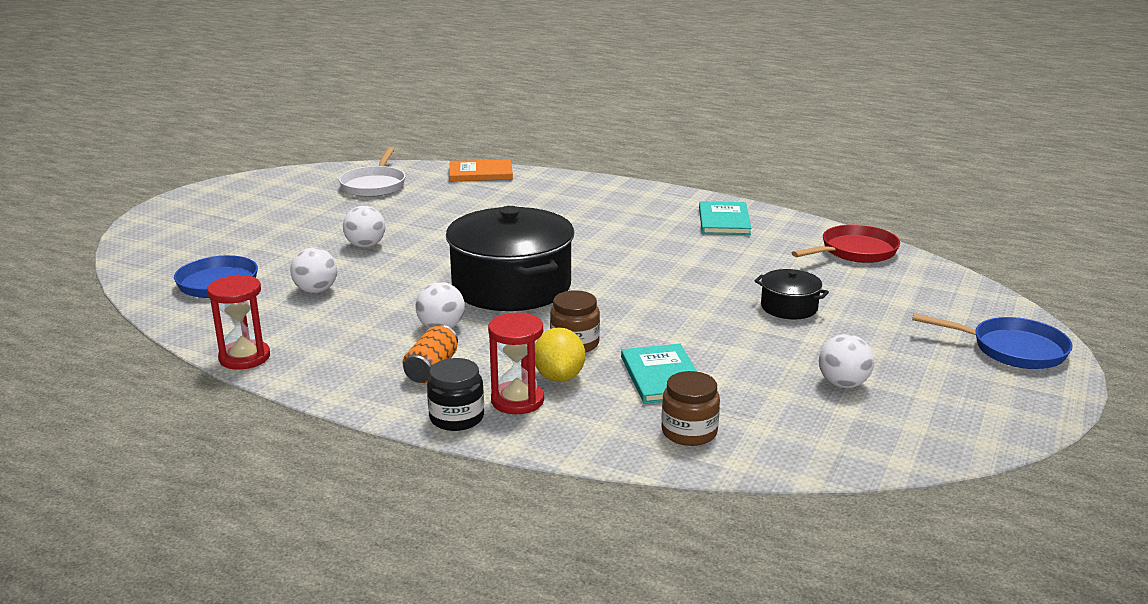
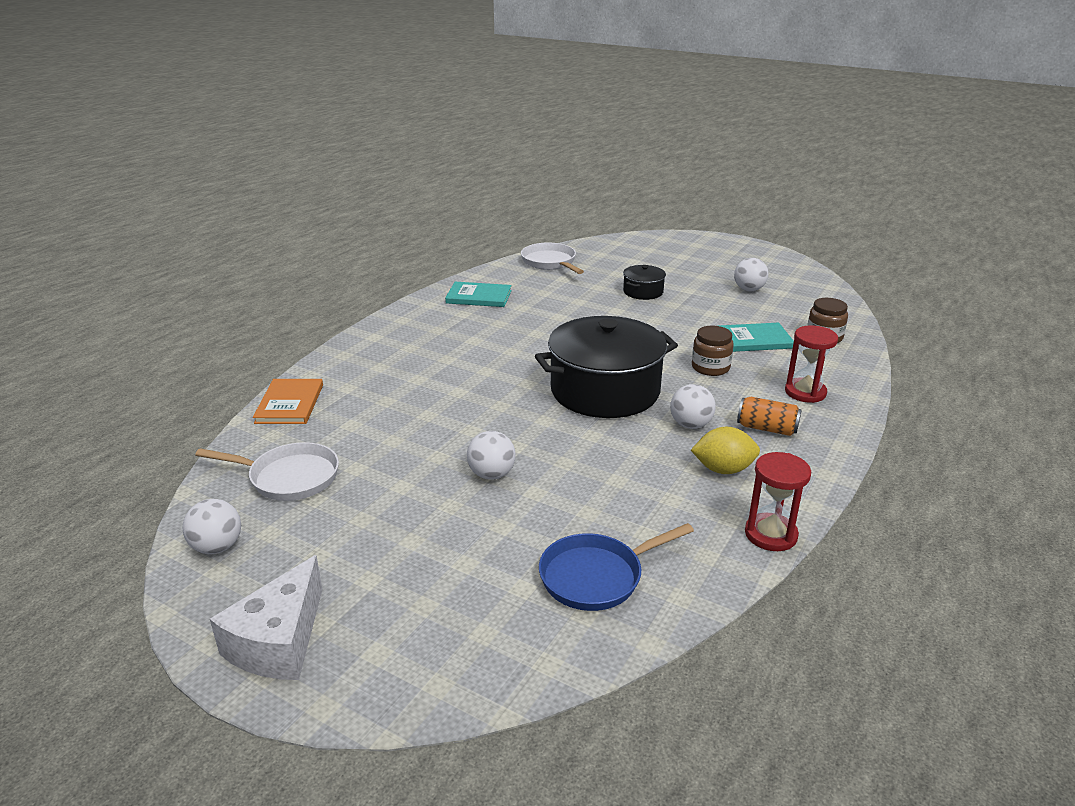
camera: 85 degrees left, 5 degrees up
white ball [290,247,337,293] -> white ball moved to [183,499,241,554]
black jar [427,358,484,431] -> none
yellow lemon [535,327,585,382] -> yellow lemon moved to [691,427,760,474]
red pan [792,224,900,263] -> white pan [521,243,584,274]
blue pan [912,313,1072,369] -> none
none -> white cheese [210,555,323,680]

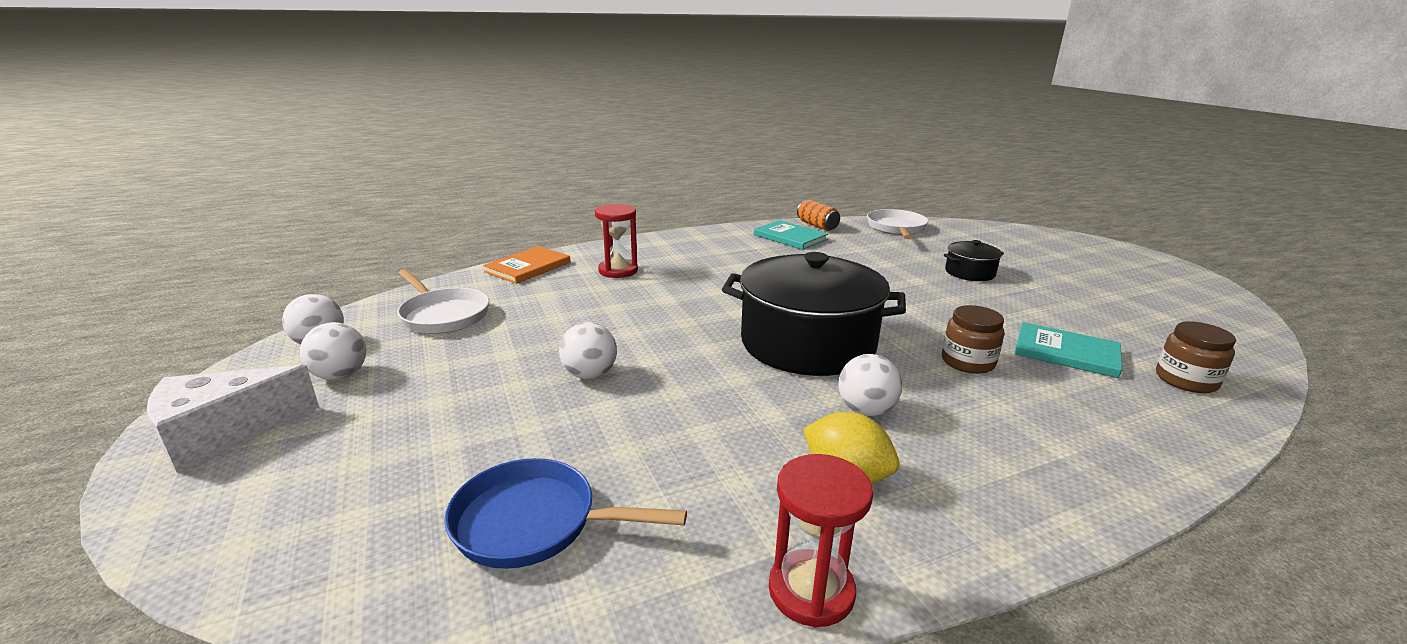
camera: 35 degrees right, 5 degrees down
white ball [734,258,768,291] -> white ball moved to [300,322,366,380]
orange can [737,397,801,436] -> orange can moved to [797,200,840,231]
red hourglass [785,326,838,403] -> red hourglass moved to [595,204,638,278]

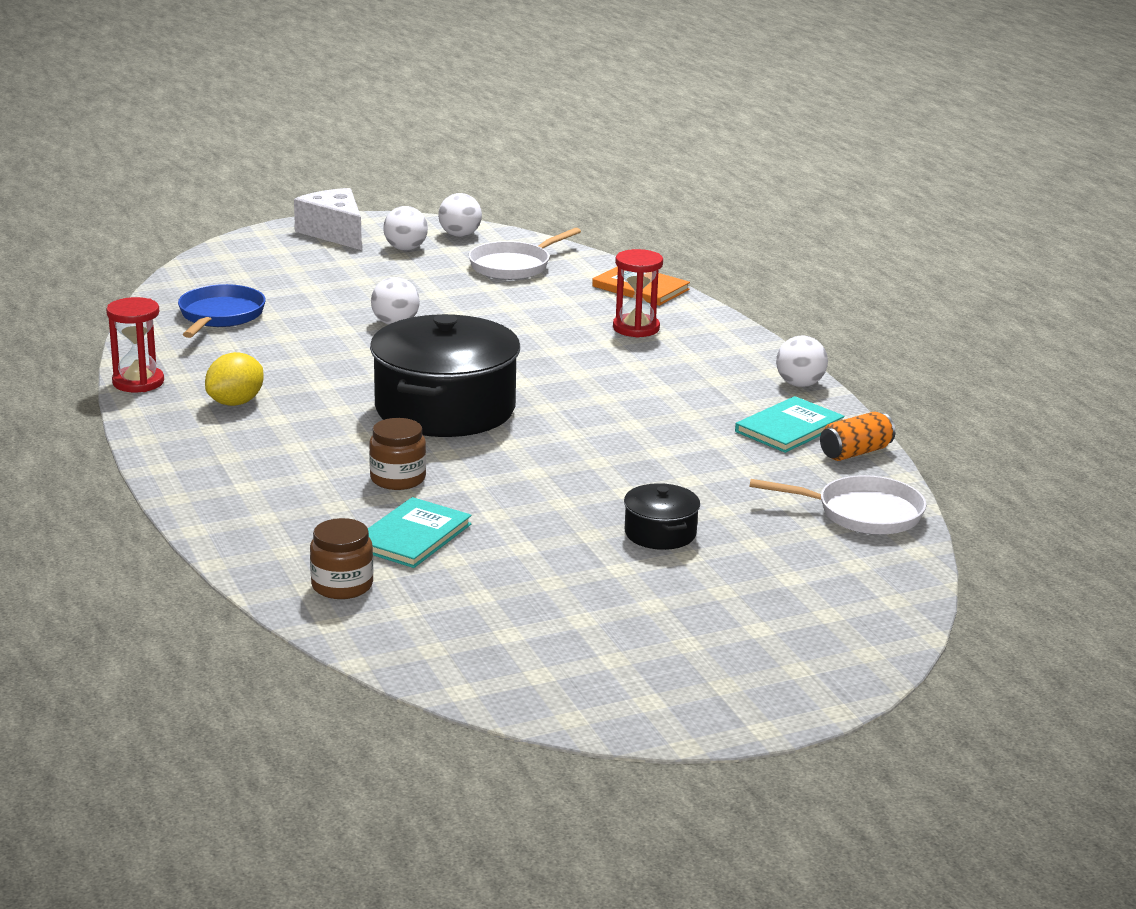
camera: 90 degrees right, 0 degrees up
white ball [838,354,902,416] -> white ball moved to [776,336,828,387]

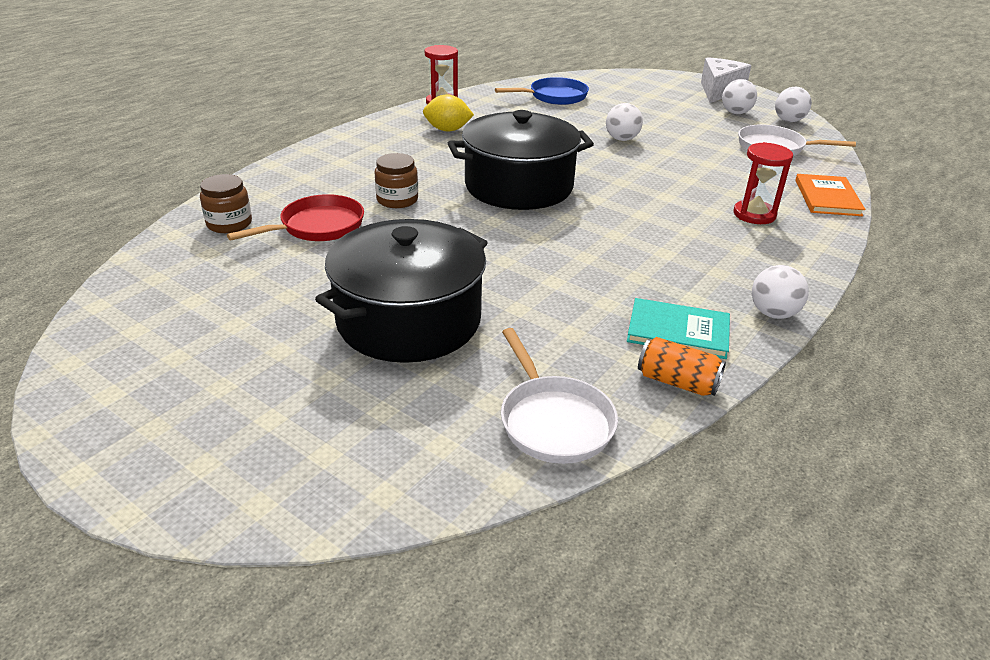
camera: 60 degrees right, 10 degrees up
turquoise book [368,497,472,568] -> red pan [227,194,364,241]
black pot [624,483,700,550] -> black pot [315,219,488,363], size x2.19

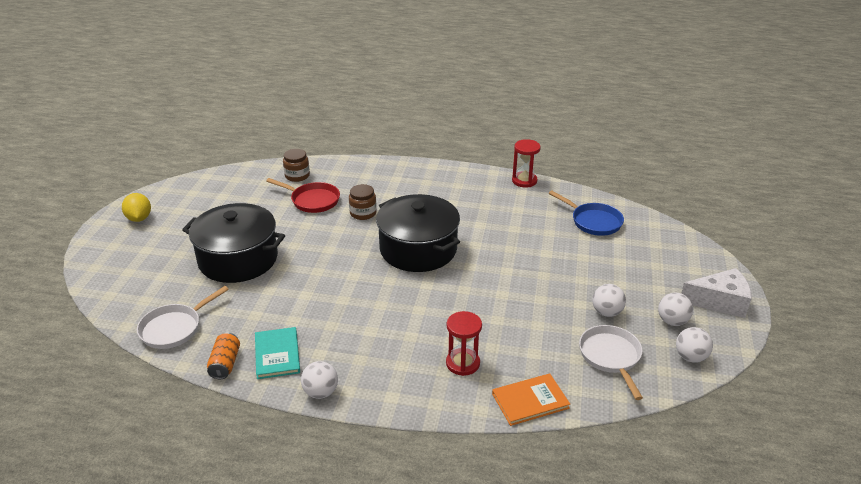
camera: 65 degrees right, 0 degrees up
yellow lemon [423,94,474,132] -> yellow lemon moved to [122,193,151,222]
white ball [606,103,643,141] -> white ball moved to [592,284,626,317]

